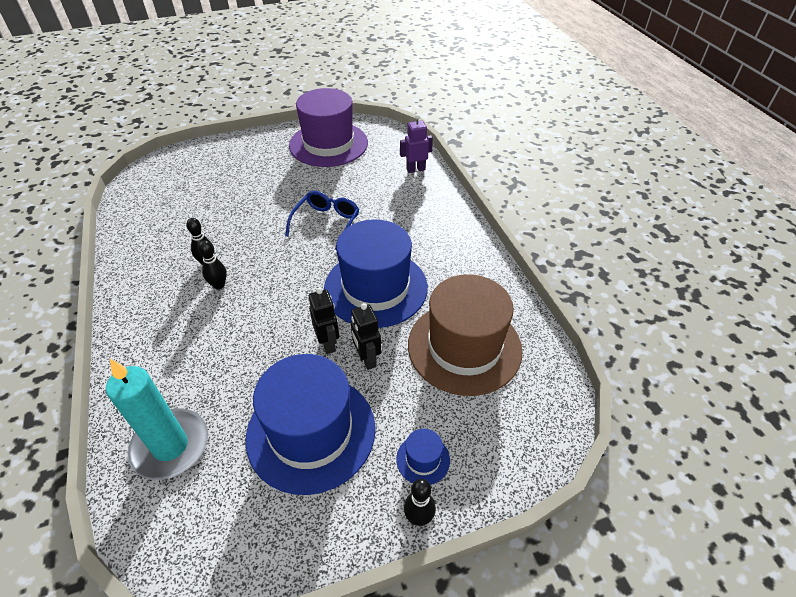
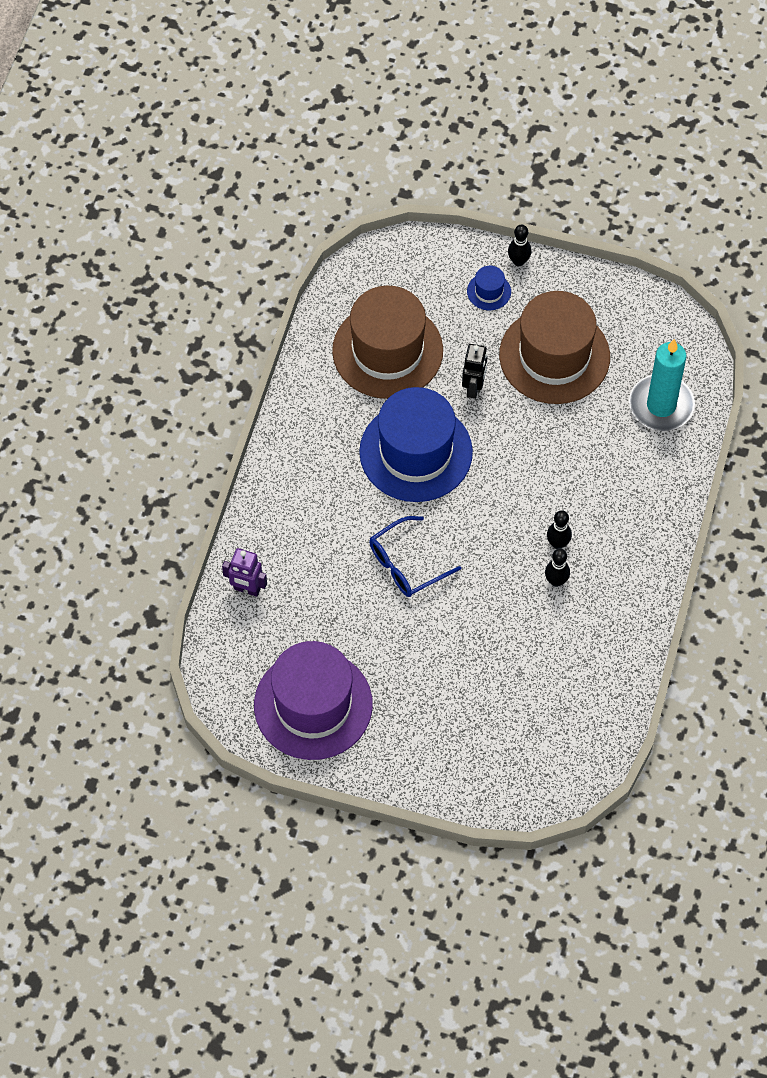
camera: 145 degrees left, 15 degrees up
blue hat [246,354,375,495] -> brown hat [499,291,610,404]
black robot [309,288,339,354] -> none

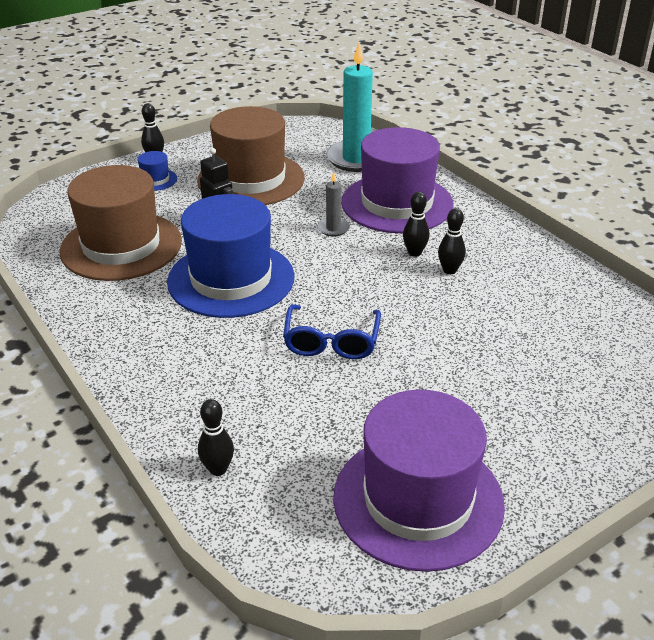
camera: 50 degrees left, 25 degrees down
purple robot [222,548,267,597] -> black bowling pin [198,399,234,476]
none -> grey candle [317,172,350,236]
none -> purple hat [341,127,454,233]

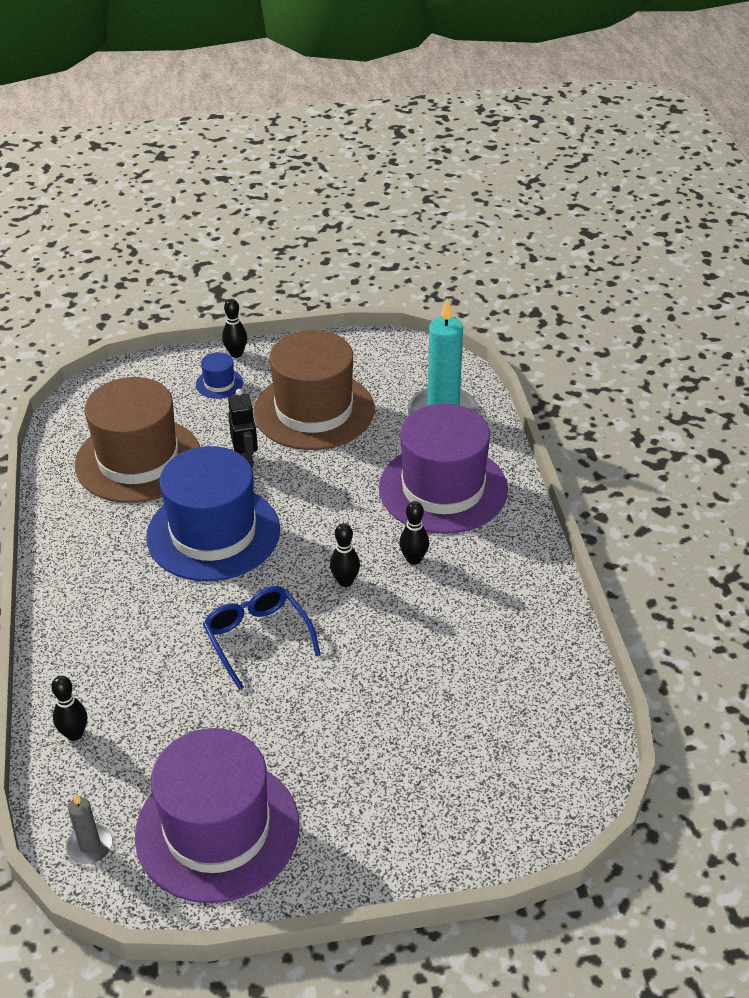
camera: 25 degrees right, 5 degrees up
blue glasses [283,304,381,359] -> blue glasses turned 120 degrees clockwise [203,586,321,690]
grey candle [317,172,350,236] -> grey candle moved to [66,794,113,864]
black bowling pin [438,208,466,274] -> black bowling pin moved to [330,523,360,587]

